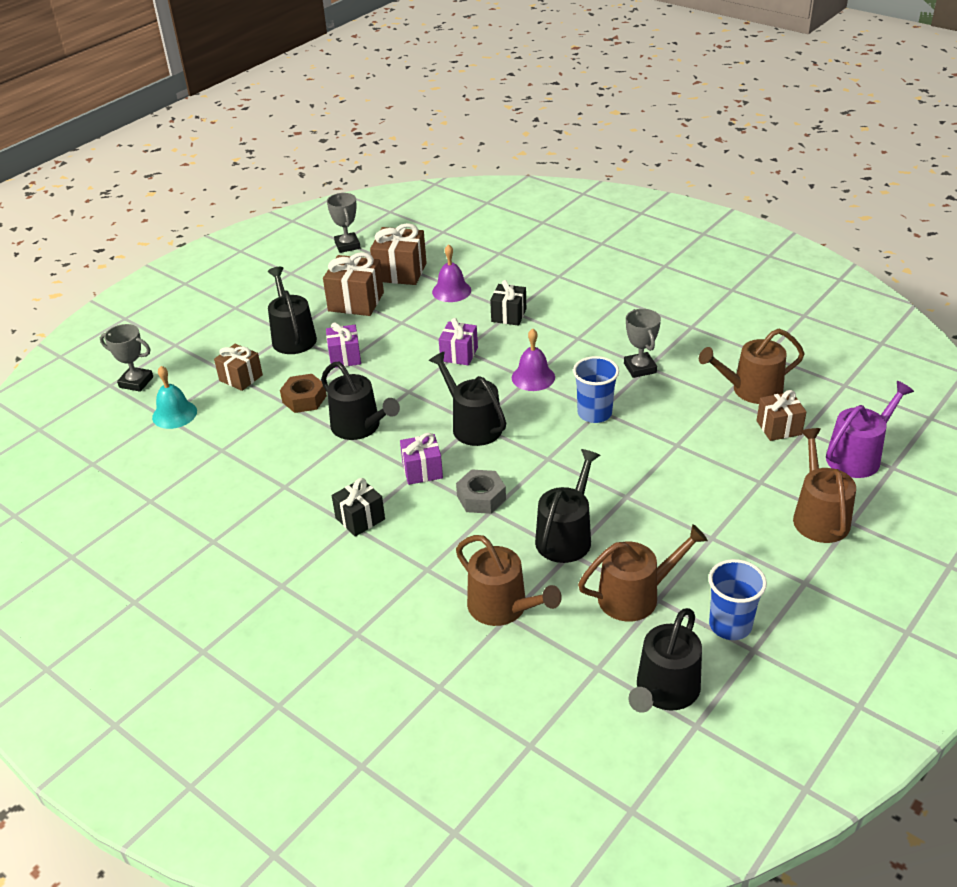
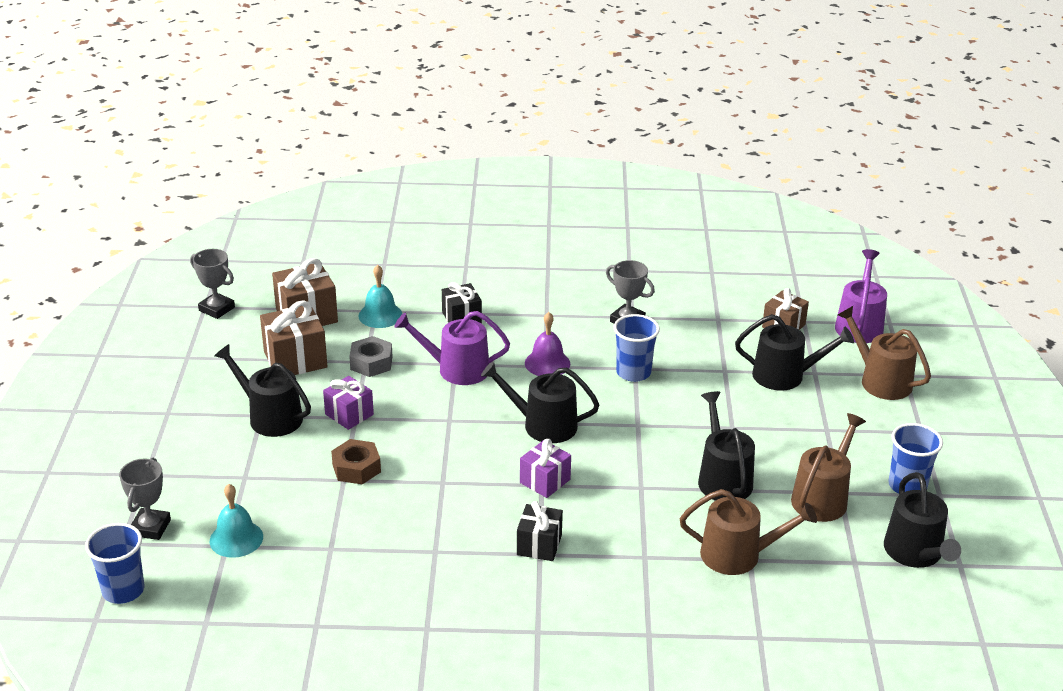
camera: 40 degrees left, 5 degrees down
grey trophy [100,324,153,392] -> grey trophy turned 60 degrees counterclockwise [119,458,171,540]
brown gift [214,344,263,391] -> none
black watering can [321,361,400,440] -> black watering can moved to [735,314,854,391]
purple bell [432,244,471,302] -> turquoise bell [359,265,402,328]
purple gift [439,318,478,365] -> purple watering can [394,311,510,385]
grey nut [456,469,506,514] -> grey nut moved to [349,336,393,377]
brown watering can [699,329,805,404] -> none
none -> blue cup [85,523,145,604]

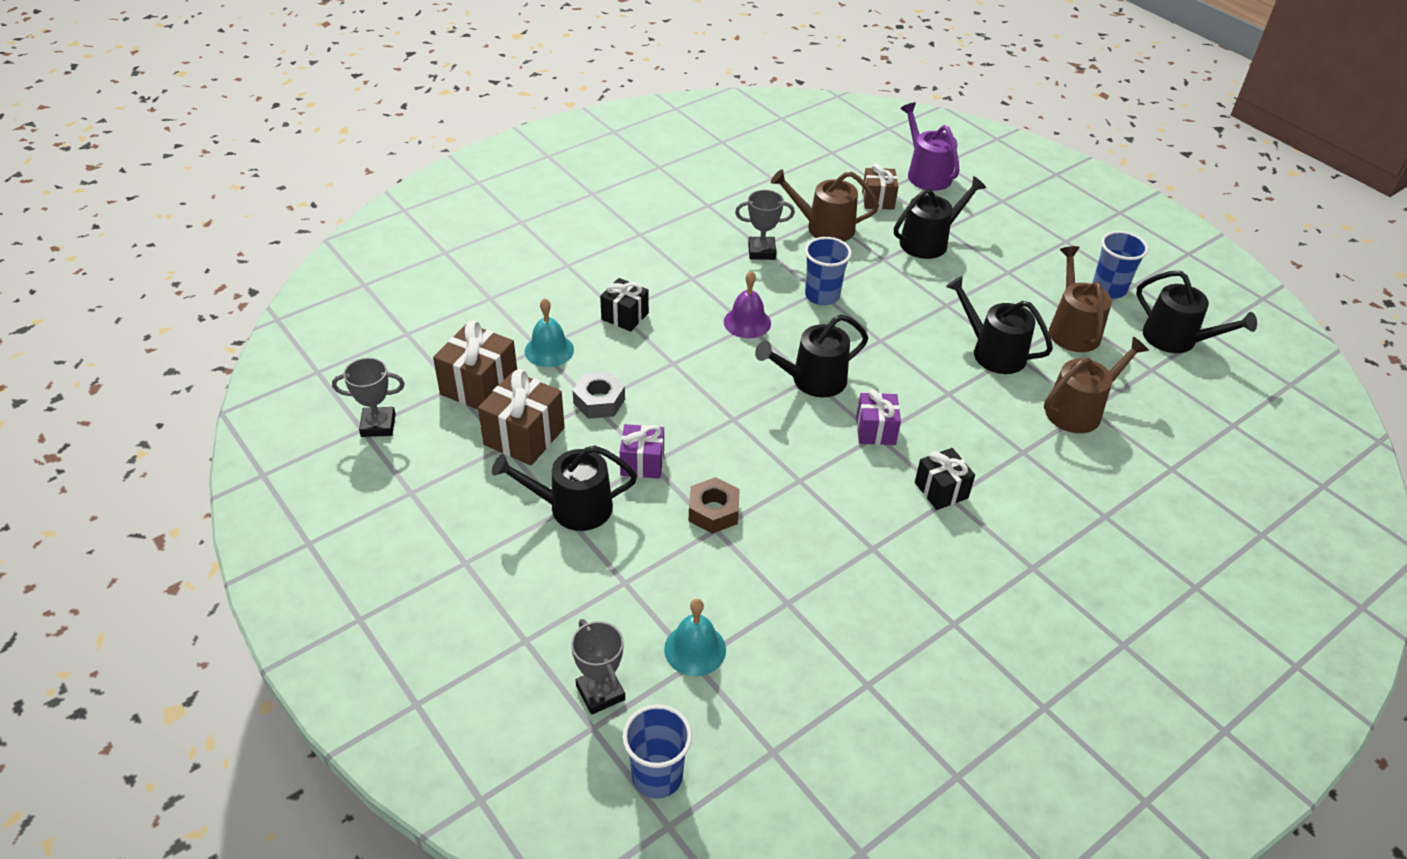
camera: 40 degrees left, 10 degrees up
purple watering can [394,311,510,385] -> none
brown watering can [838,306,931,400] -> brown watering can moved to [771,169,879,242]

